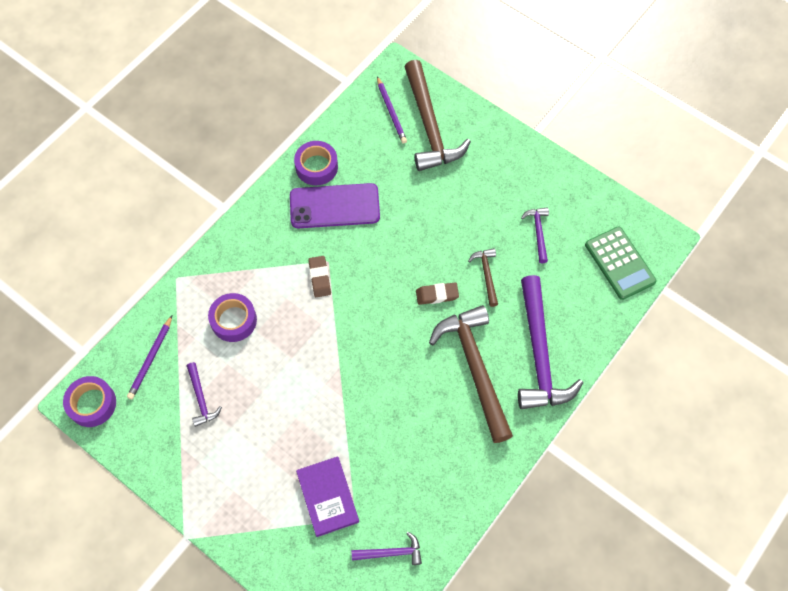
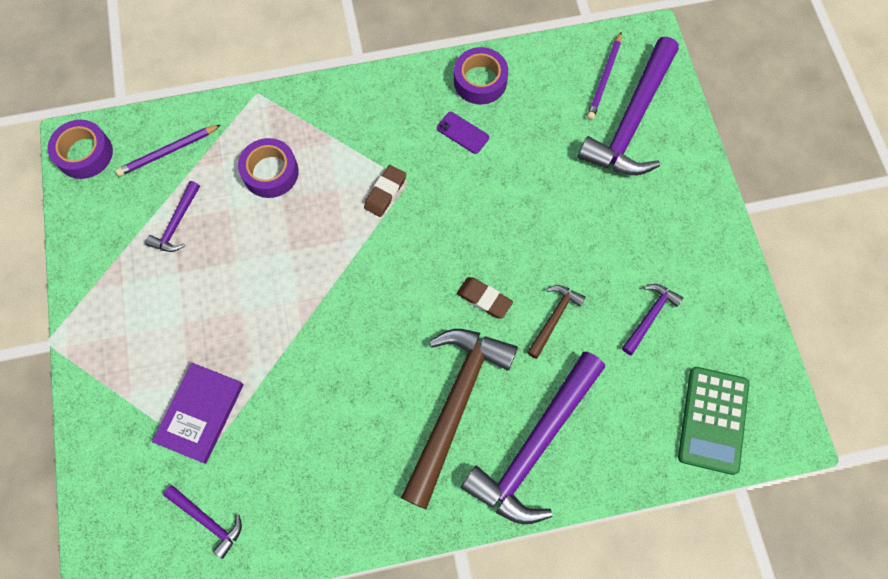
camera: 40 degrees right, 5 degrees up
purple phone [290,183,380,228] -> purple phone [437,112,489,154], size x0.45
brown hammer [405,60,471,171] -> purple hammer [578,37,679,175]

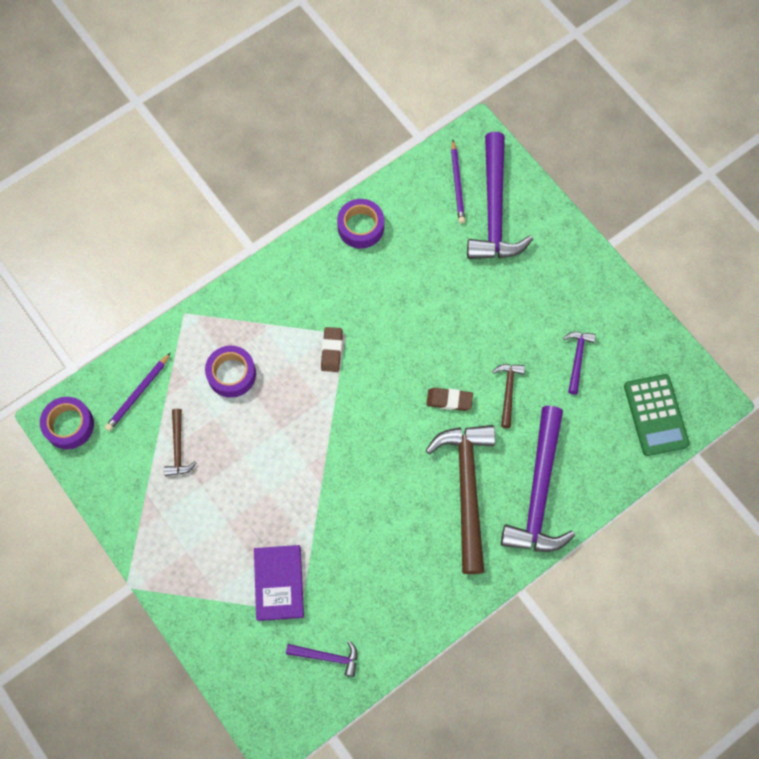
camera: 25 degrees left, 0 degrees up
purple hammer [145,181,200,252] -> brown hammer [164,409,196,476]
purple phone [437,112,489,154] -> none

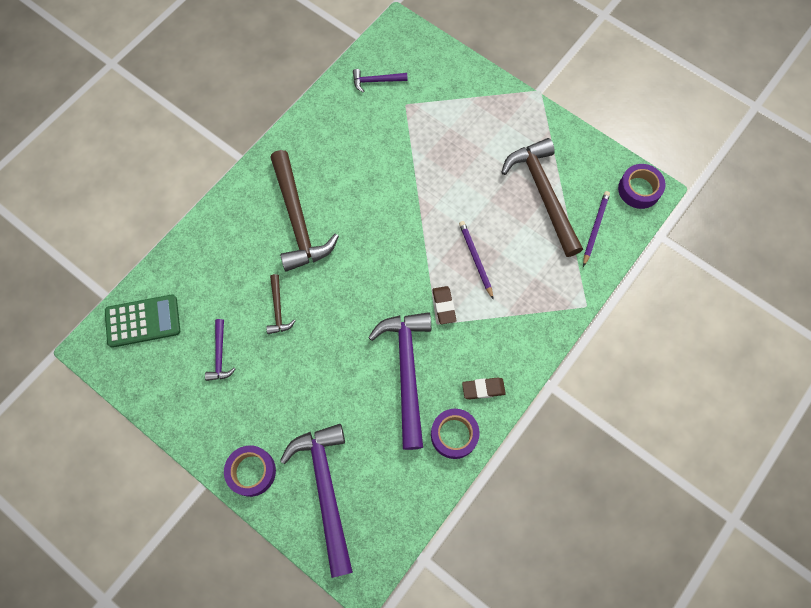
camera: 165 degrees right, 0 degrees up
brown hammer [164,409,196,476] -> brown hammer [501,138,583,257], size x2.16
purple tape [205,345,256,398] -> purple tape moved to [224,445,276,497]
purple book [254,545,304,621] -> none
brown eraser [426,388,473,411] -> brown eraser moved to [462,377,506,399]
purple pencil [451,140,465,223] -> purple pencil moved to [459,221,494,300]
purple hammer [501,406,575,552] -> purple hammer moved to [368,312,431,450]
green calculator [624,374,690,456] -> green calculator turned 105 degrees clockwise [105,295,180,348]

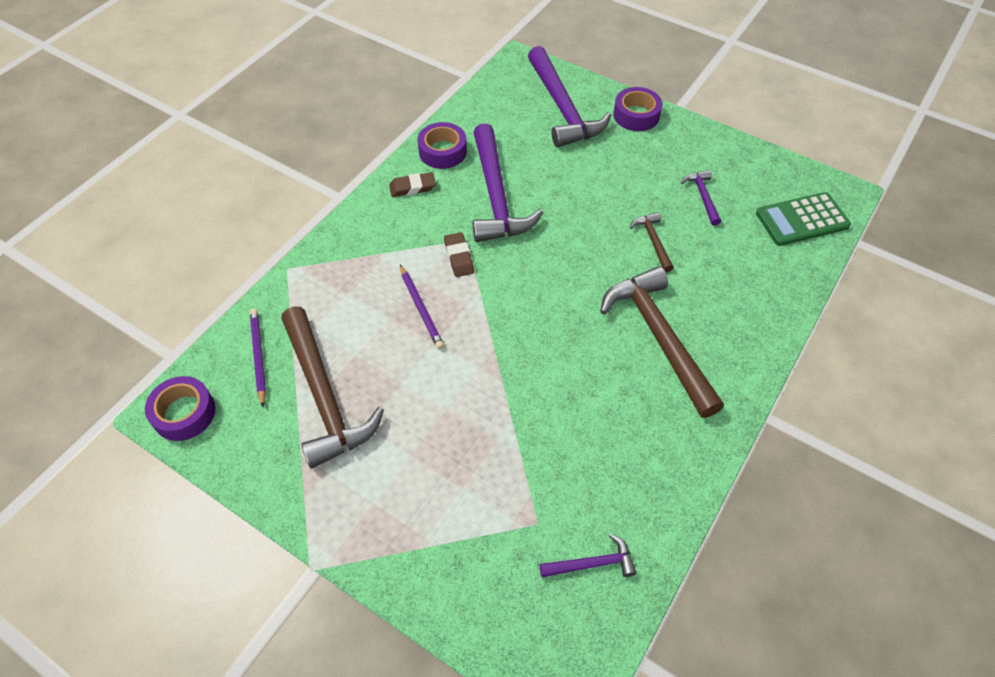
camera: 175 degrees right, 15 degrees down
purple pencil [583,191,610,267] -> purple pencil turned 150 degrees clockwise [250,309,266,407]

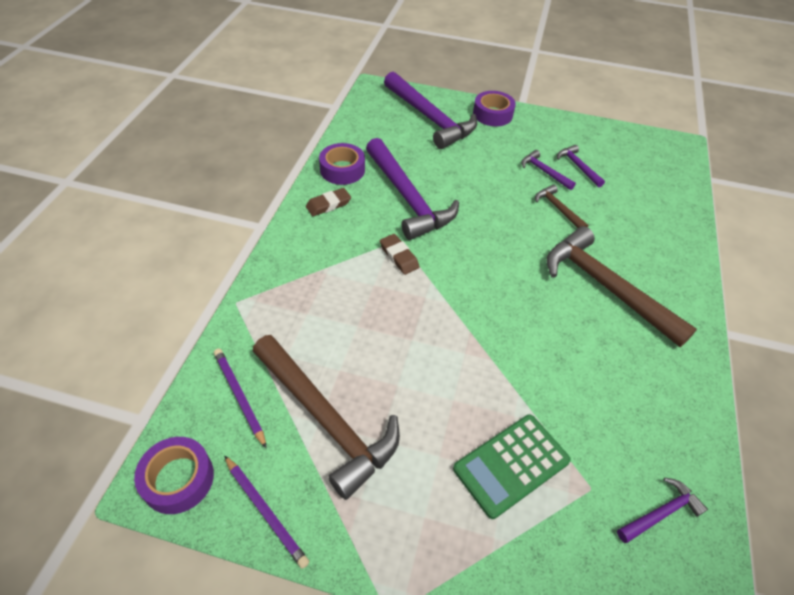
camera: 20 degrees left, 5 degrees down
purple pencil [400,265,444,350] -> purple pencil moved to [224,455,309,569]
green calculator [756,192,851,246] -> green calculator moved to [453,414,571,519]
none -> purple hammer [521,150,576,190]

